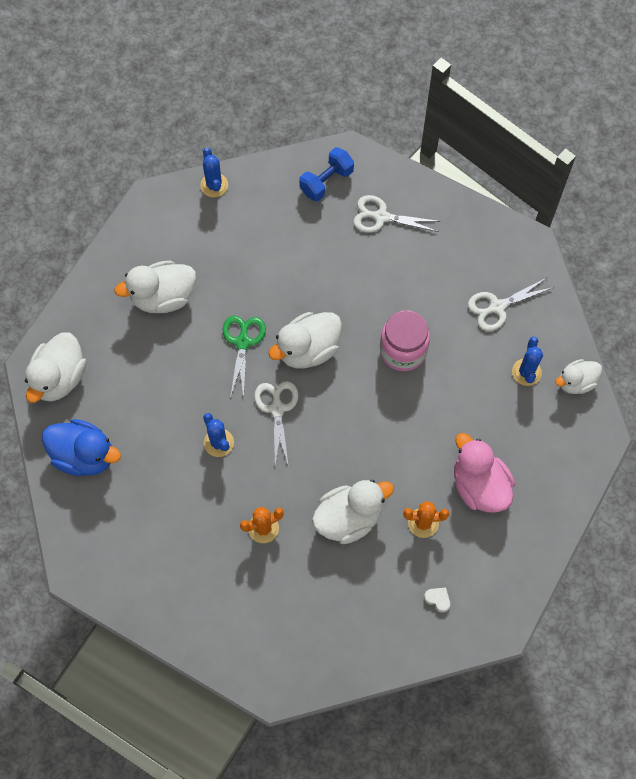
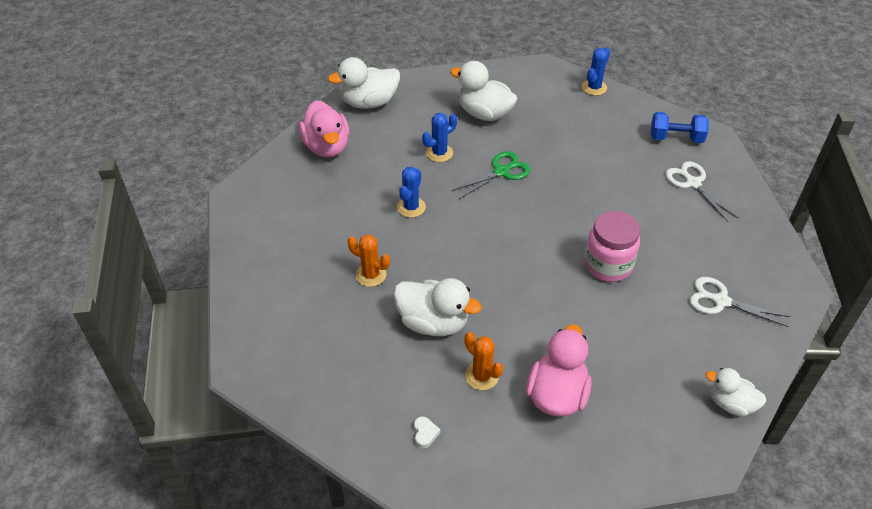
camera: 50 degrees right, 20 degrees down
blue duck [42,419,121,476] -> pink duck [299,100,349,158]
white scissors [254,381,299,467] -> none
white duck [268,312,342,369] -> none
blue cactus [512,337,543,386] -> blue cactus moved to [422,113,457,162]

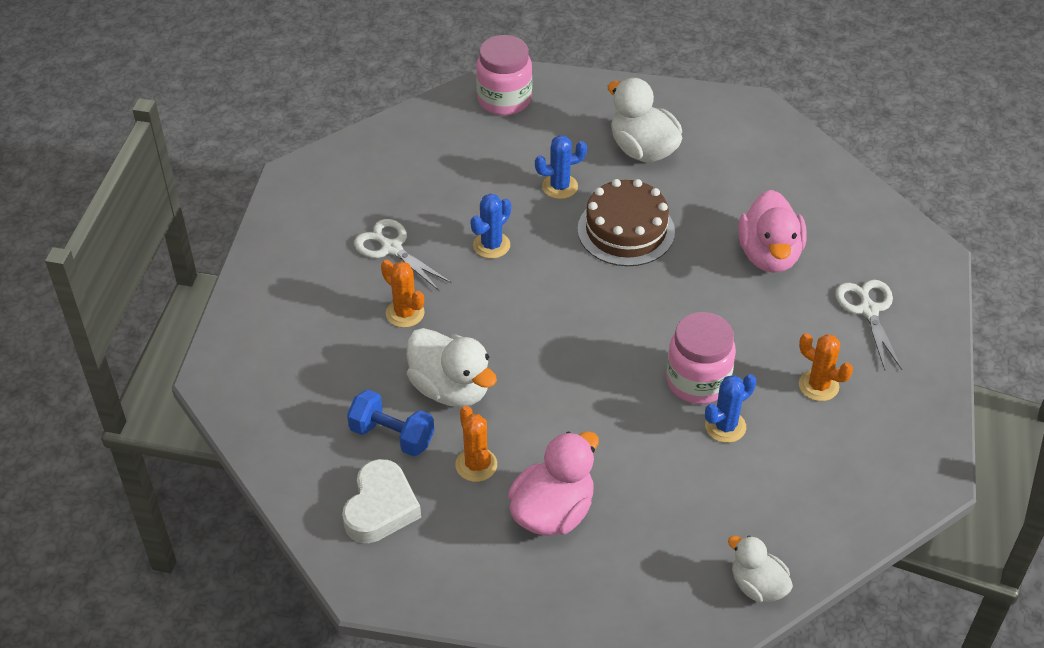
camera: 20 degrees right, 0 degrees up
pink duck [299,100,349,158] -> pink duck moved to [738,190,807,273]
white duck [328,57,400,109] -> pink jar [476,35,532,115]
white heart [414,416,440,449] -> white heart [342,459,421,543], size x2.32
green scissors [451,151,530,199] -> brown cake [577,179,675,266]
blue cactus [582,47,610,96] -> blue cactus moved to [705,374,756,443]
blue dumbbell [651,112,709,143] -> blue dumbbell moved to [347,389,434,457]
white scissors [689,277,790,327] -> white scissors moved to [354,219,452,291]
none -> orange cactus [799,333,853,401]

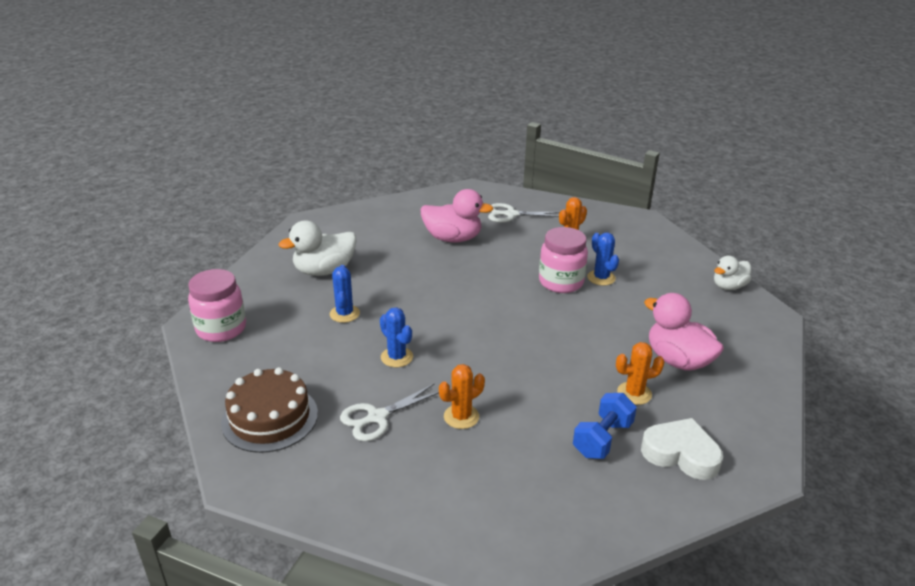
camera: 80 degrees left, 15 degrees down
white duck [406,328,497,407] -> none
brown cake [577,179,675,266] -> brown cake moved to [221,367,318,453]

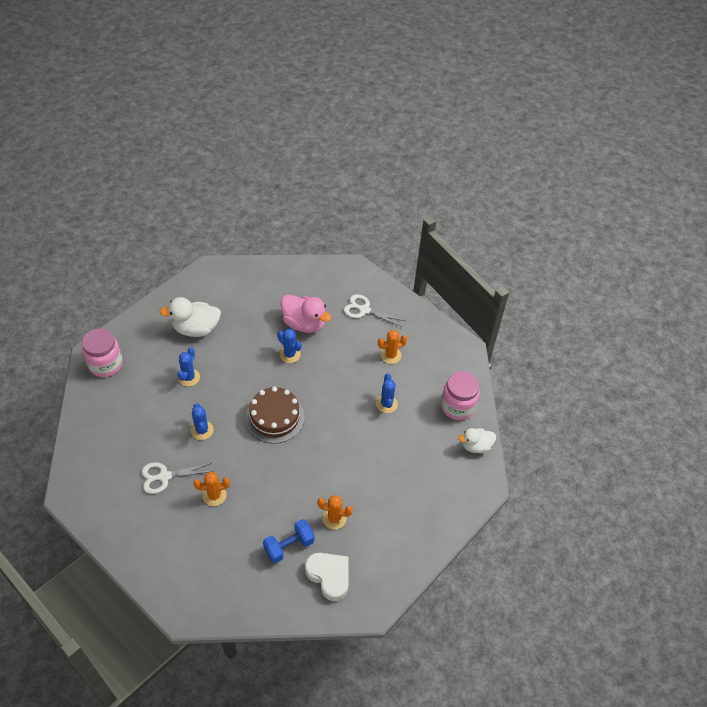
camera: 20 degrees right, 20 degrees up
brown cake [221,367,318,453] -> brown cake moved to [245,386,305,444]
pink jar [539,227,588,293] -> pink jar moved to [441,371,480,420]
pink duck [644,293,724,371] -> none
none -> blue cactus [277,329,302,363]

